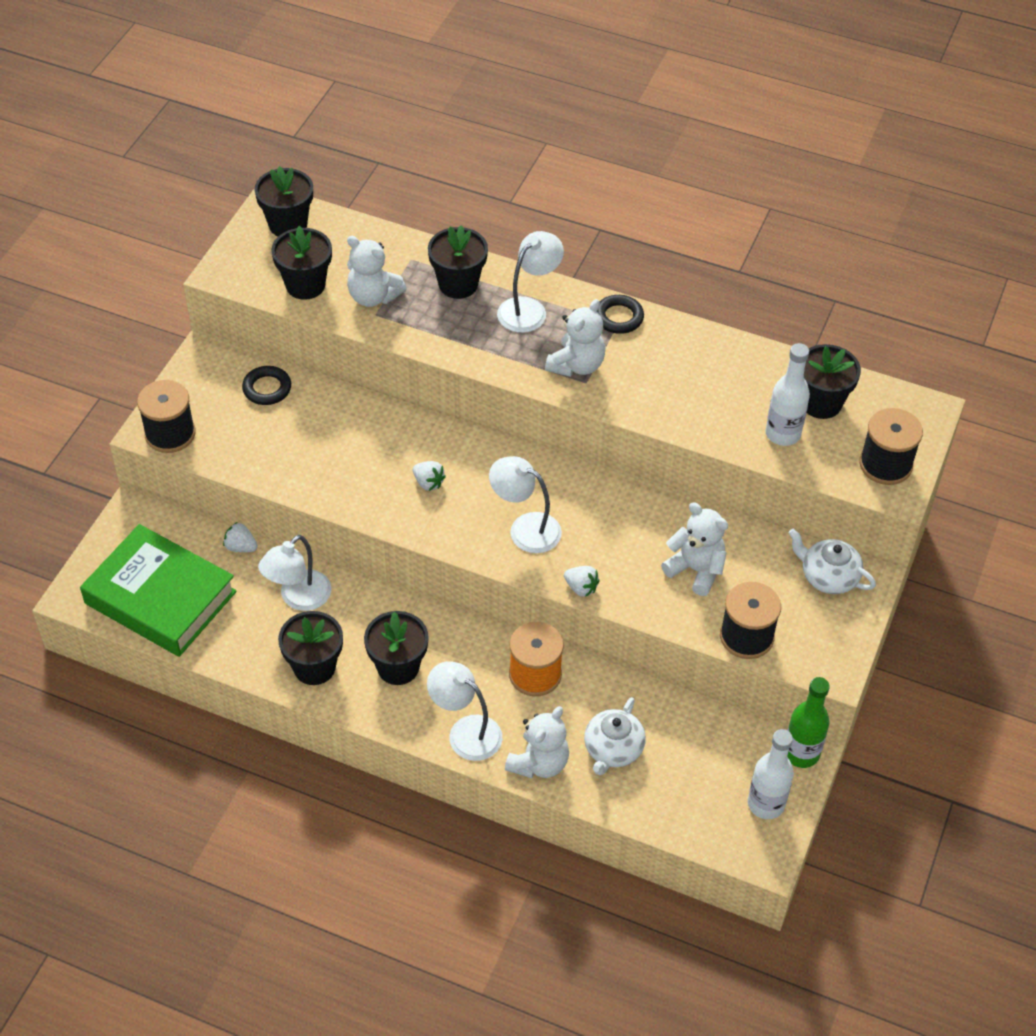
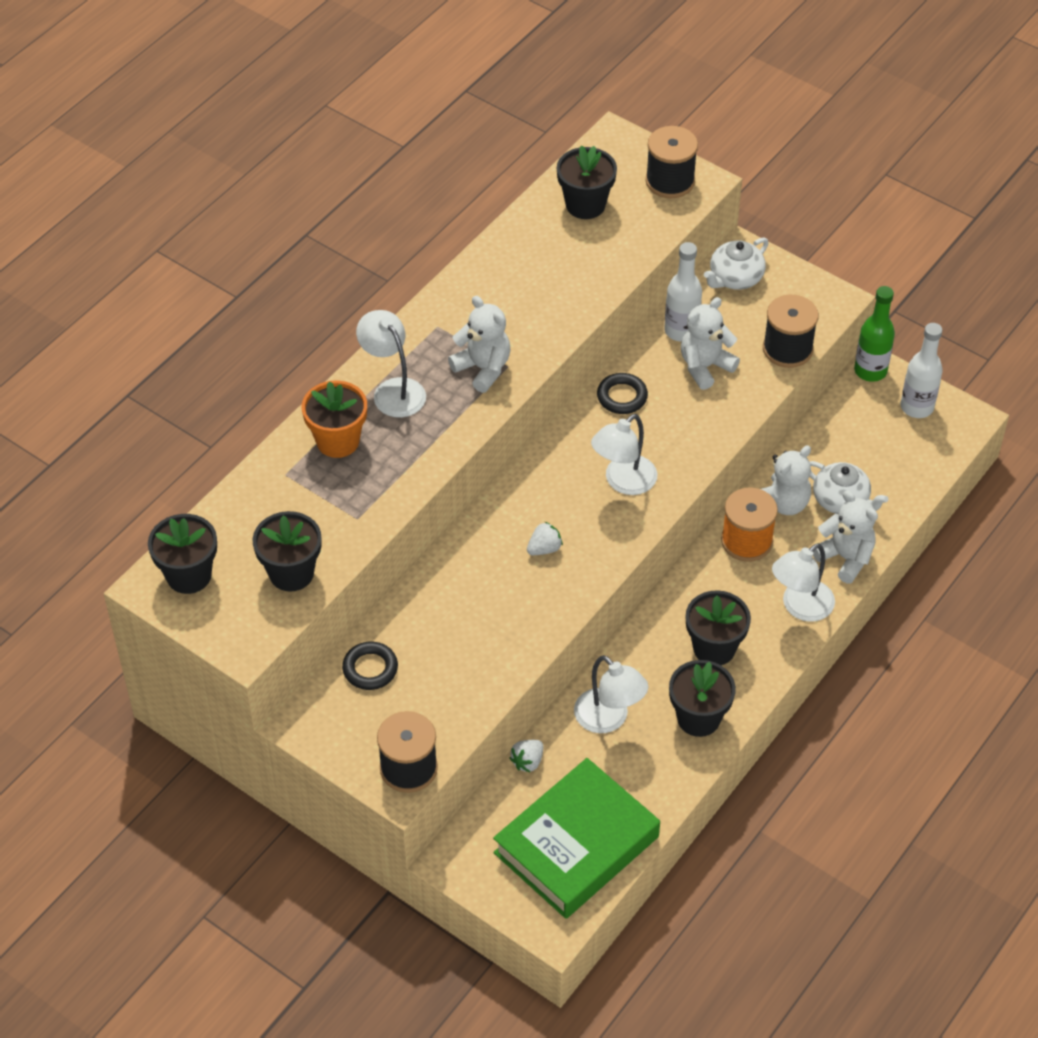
camera: 75 degrees left, 0 degrees up
white teddy bear [347,236,407,307] -> white teddy bear moved to [761,445,811,515]
black flower pot [428,225,488,299] -> orange flower pot [302,380,367,458]
white strawberry [564,566,600,597] -> none
black ring [597,295,644,334] -> black ring moved to [597,373,648,414]
white bottle [765,343,810,446] -> white bottle moved to [664,242,702,342]

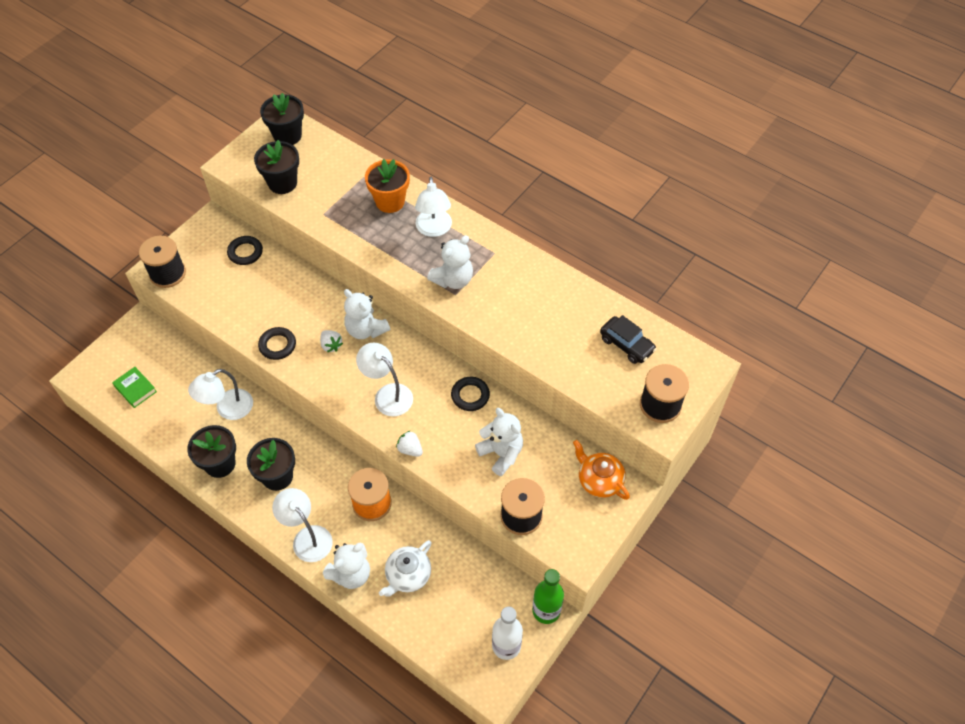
camera: 90 degrees right, 5 degrees up
white lamp [356,310,426,418] -> white lamp turned 120 degrees clockwise [415,177,452,237]
green book [493,758,660,919] -> green book [112,367,157,408], size x0.41
white strawberry [510,740,543,772] -> white strawberry moved to [396,431,423,457]
black flower pot [557,145,617,219] -> black car [600,315,657,364]
white bottle [664,242,702,342] -> none
white teapot [704,238,769,290] -> orange teapot [573,440,630,500]
white teddy bear [761,445,811,515] -> white teddy bear moved to [344,289,390,339]
none -> black ring [258,327,296,360]

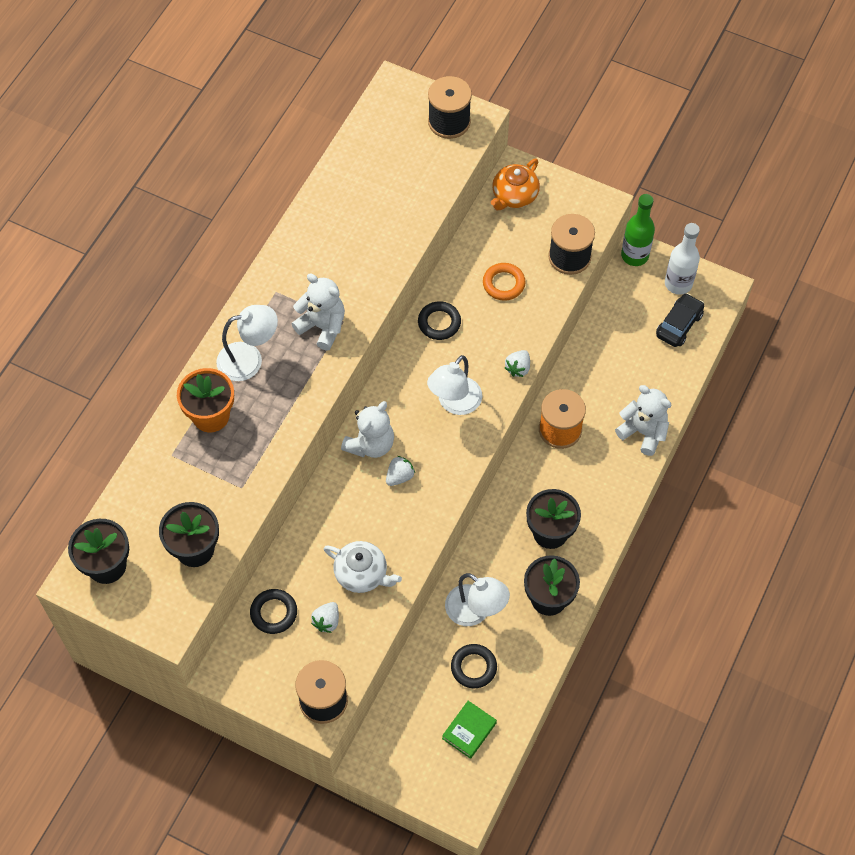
camera: 100 degrees left, 5 degrees up
black ring [258,327,296,360] -> black ring moved to [451,644,497,688]
white lamp [272,488,333,562] -> none
white teapot [379,540,431,596] -> white teapot moved to [324,541,402,593]
white teddy bear [475,408,523,476] -> orange ring [483,263,526,301]
black car [600,315,657,364] -> black car moved to [656,293,704,347]
none -> white strawberry [311,602,339,633]

